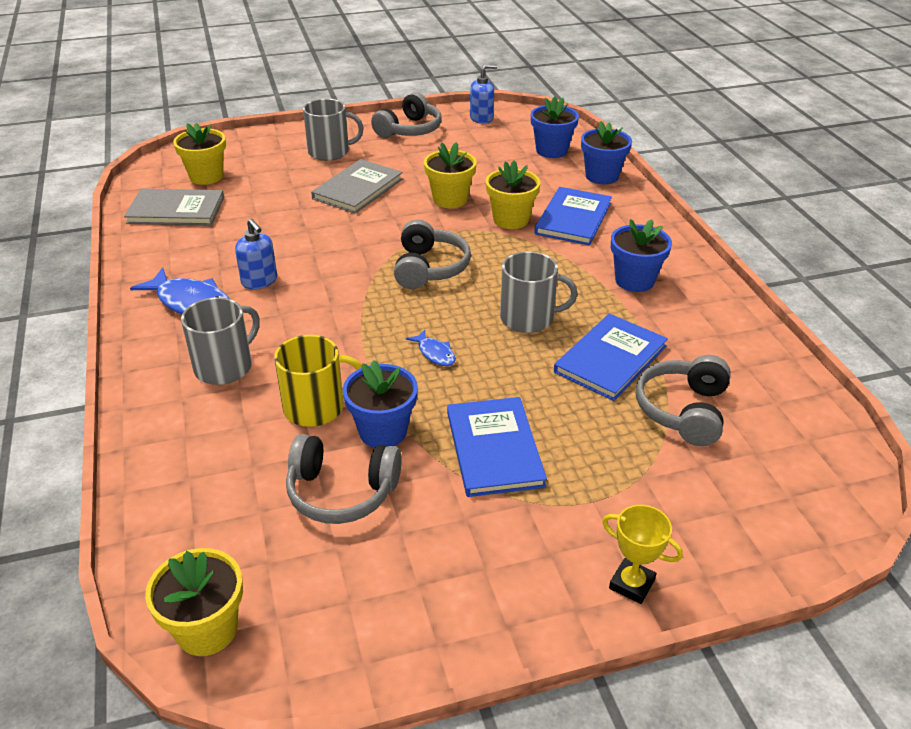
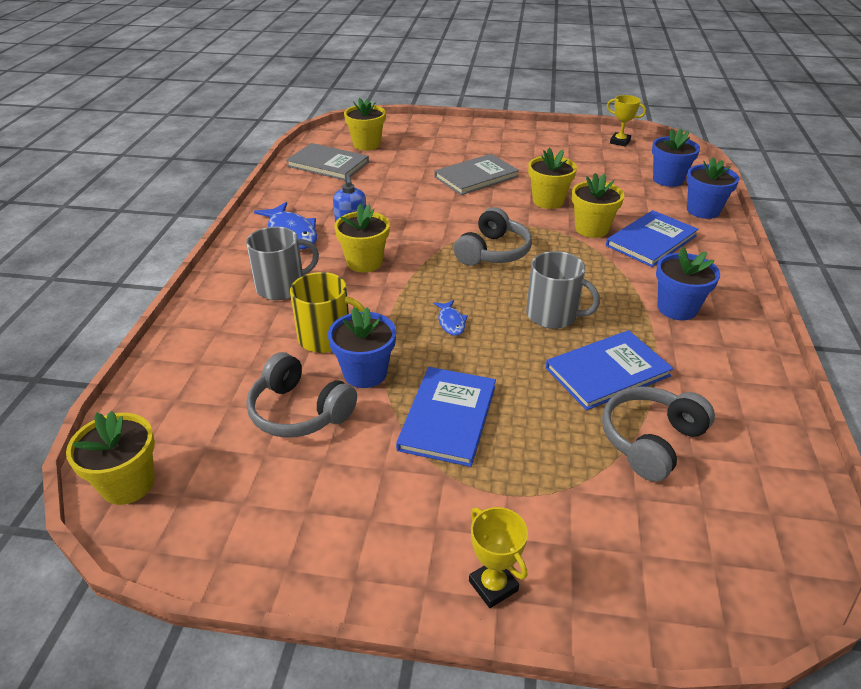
camera: 25 degrees right, 0 degrees up
grey mug [303,99,364,161] -> none
grey headphones [371,92,442,138] -> none
blue soap dispenser [470,64,497,124] -> yellow trophy [607,95,646,147]
none -> yellow flower pot [334,204,390,272]

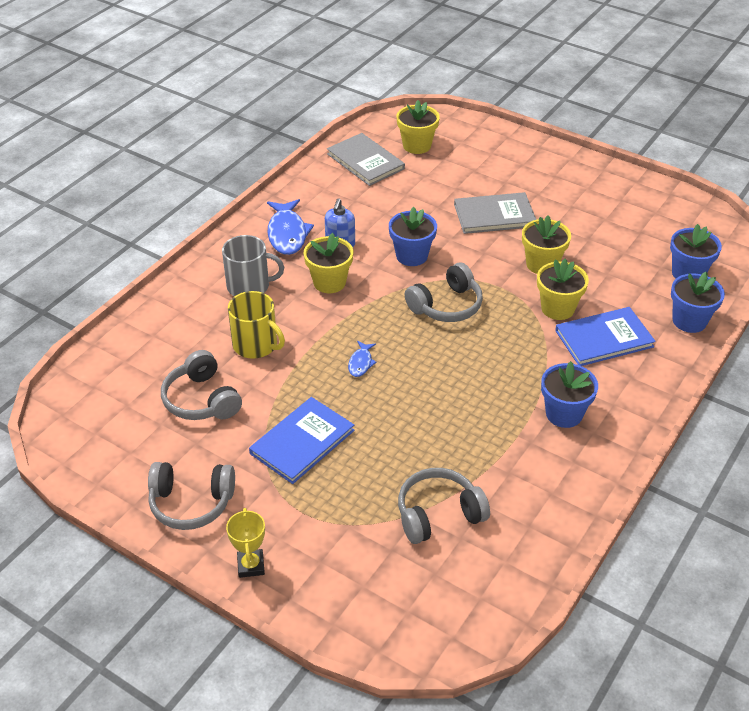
camera: 25 degrees right, 5 degrees up
yellow flower pot [66,411,155,505] -> none
blue flower pot [328,307,396,388] -> blue flower pot moved to [389,206,437,266]
grey mug [526,251,600,329] -> none
blue book [546,330,673,410] -> none
yellow trophy [607,95,646,147] -> none
none -> grey headphones [148,462,235,530]

